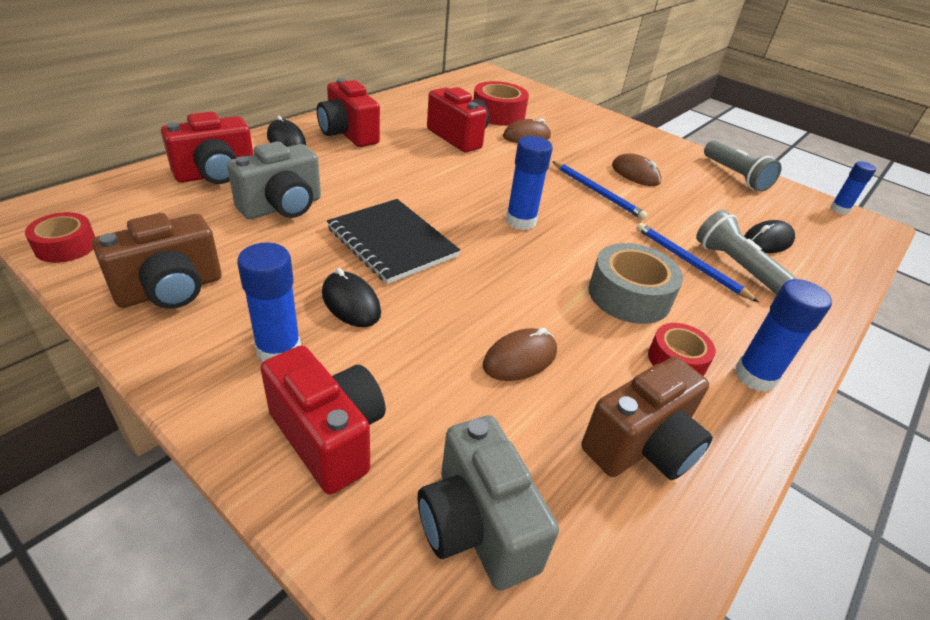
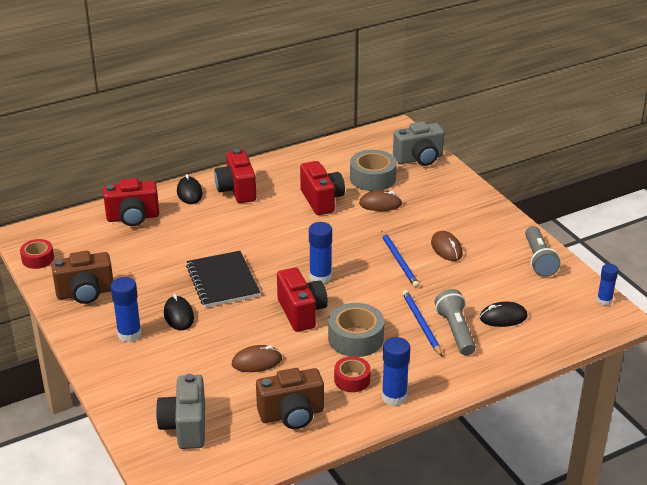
camera: 25 degrees right, 5 degrees down
grey camera [227,141,321,219] -> grey camera moved to [393,121,444,166]
red camera [260,346,386,495] -> red camera moved to [277,268,328,332]
red tape [473,81,529,126] -> grey tape [350,150,397,191]

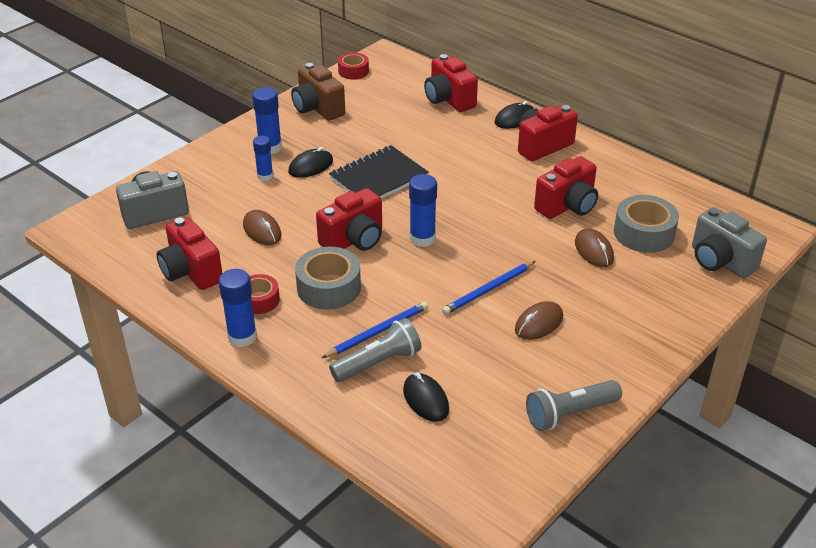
camera: 70 degrees right, 5 degrees up
brown camera [256,368,324,429] -> red camera [157,217,222,290]
blue glue stick [597,264,618,306] -> blue glue stick moved to [253,136,273,181]

